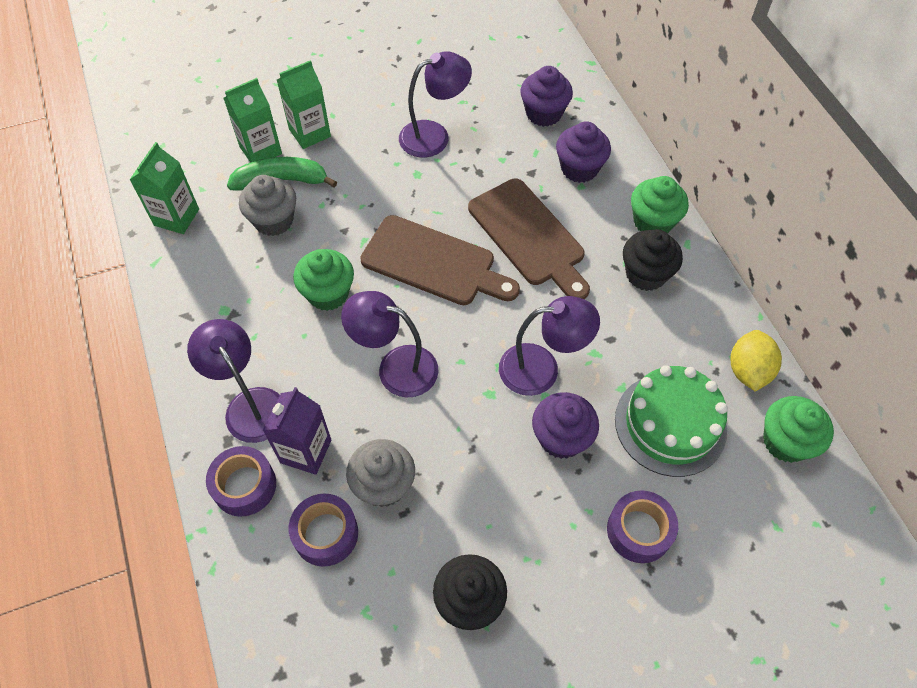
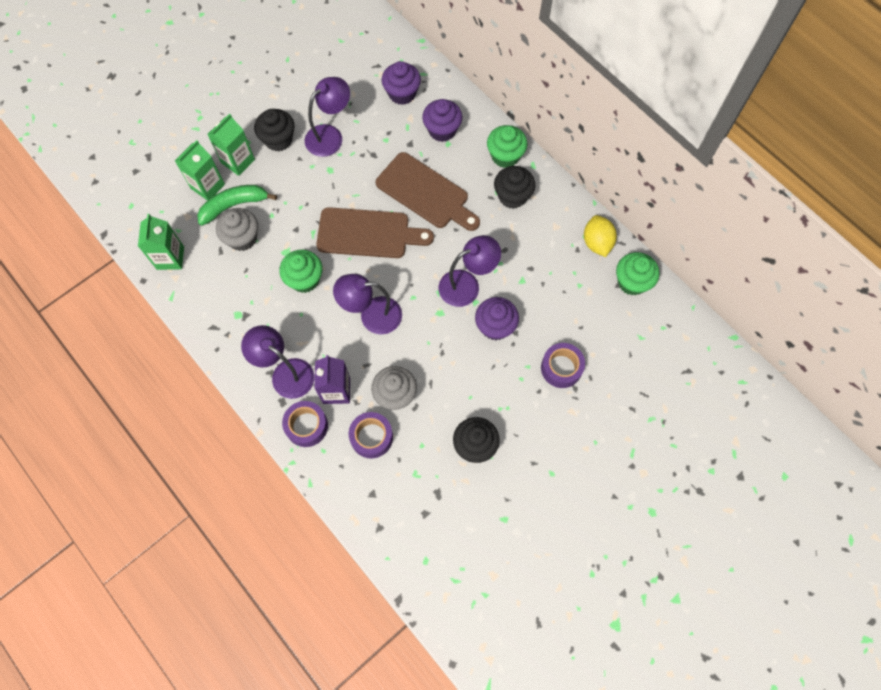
camera: 20 degrees left, 10 degrees up
green cake [615,365,728,477] -> none
none -> black cupcake [254,109,295,151]

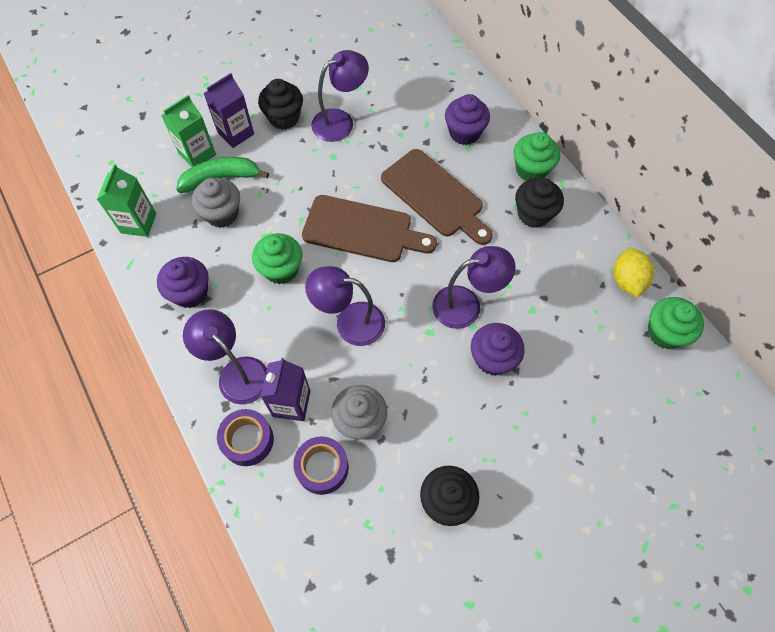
camera: 10 degrees right, 5 degrees down
green carton [207,114,255,176] -> purple carton [203,73,254,148]
purple cupcake [382,61,421,105] -> purple cupcake moved to [157,257,209,308]
purple tape [541,343,585,388] -> none

